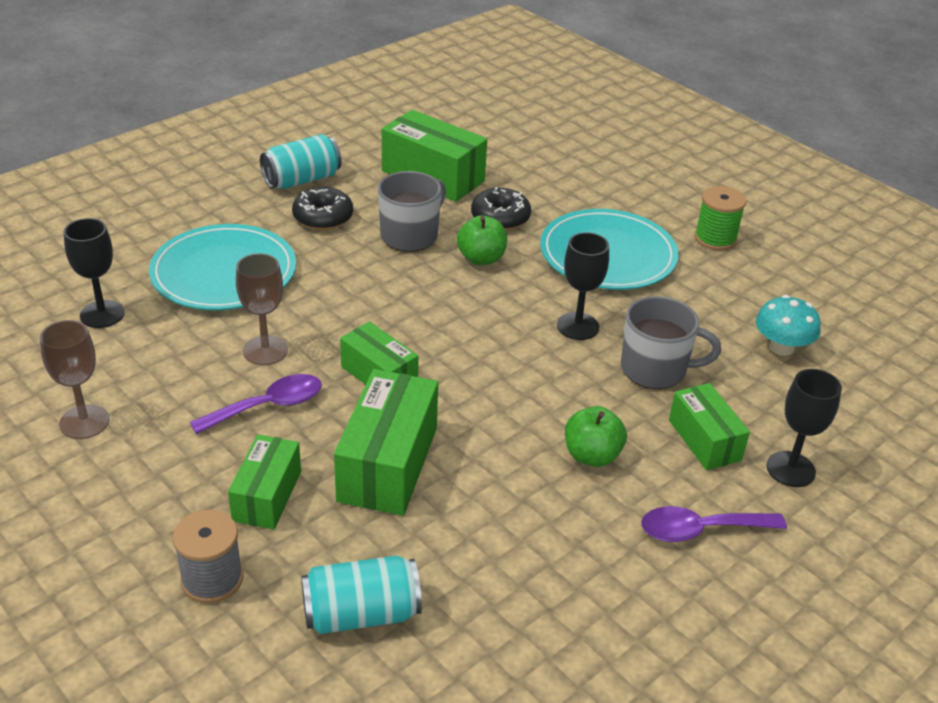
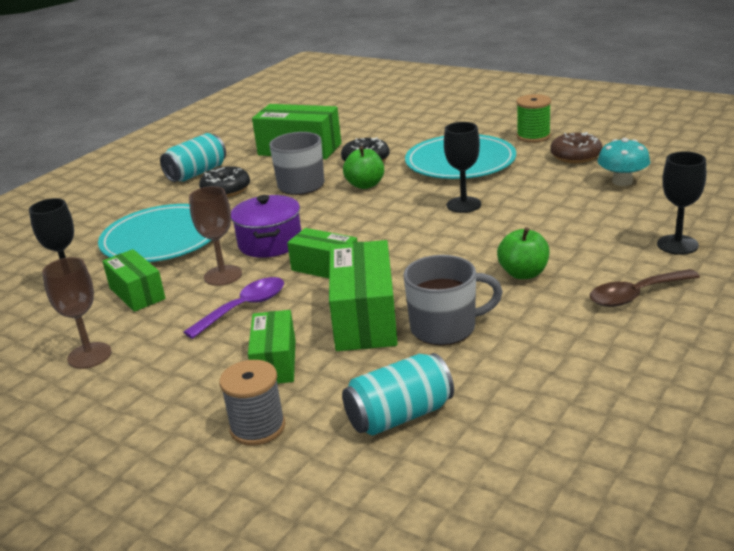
camera: 10 degrees left, 10 degrees down
grey mug [621,296,721,389] -> grey mug moved to [403,255,503,345]
purple spoon [641,506,787,542] -> brown spoon [590,269,700,307]
green box [669,383,750,470] -> green box moved to [102,249,166,312]
none -> purple pot [231,195,301,258]
none -> brown donut [551,132,602,163]

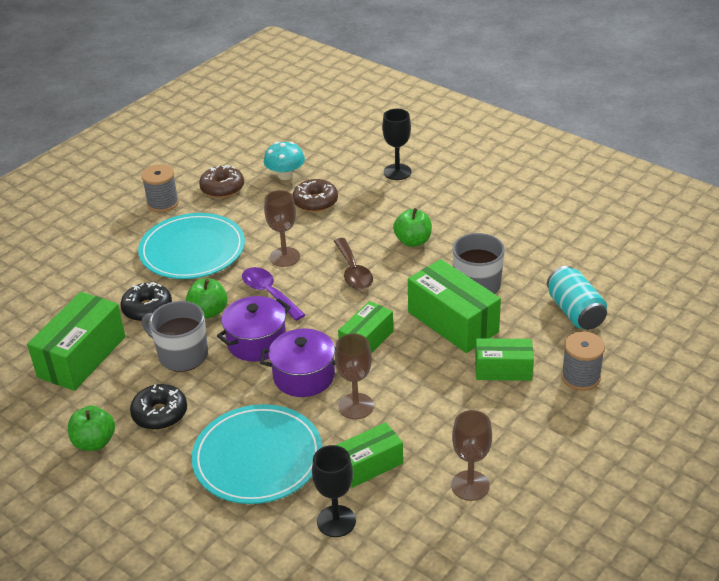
camera: 85 degrees left, 10 degrees up
turquoise can [160,133,226,182] -> green apple [68,405,115,451]
purple spoon [183,277,284,339] -> purple spoon moved to [242,267,305,321]
green box [329,240,398,351] -> green box turned 45 degrees clockwise [408,259,501,353]
black goblet [444,122,481,213] -> brown goblet [264,190,300,267]
green spool [516,94,551,143] -> grey spool [141,164,179,212]
brown spoon [590,269,700,307] -> brown spoon moved to [334,238,373,290]
none -> purple pot [217,296,291,362]
none -> brown donut [292,179,338,212]

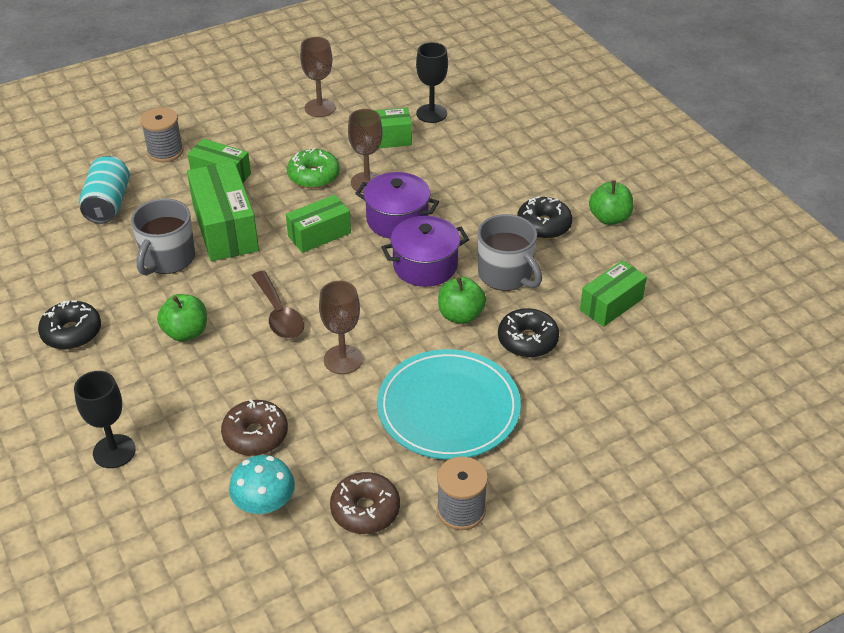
camera: 160 degrees left, 5 degrees up
green box [27,292,125,391] -> green box [580,260,647,327], size x0.62
turquoise plate [191,404,322,504] -> none
purple spoon [242,267,305,321] -> none
brown spoon [334,238,373,290] -> brown spoon turned 150 degrees clockwise [252,271,304,339]
none -> black donut [38,300,101,350]
none -> green donut [287,148,340,188]

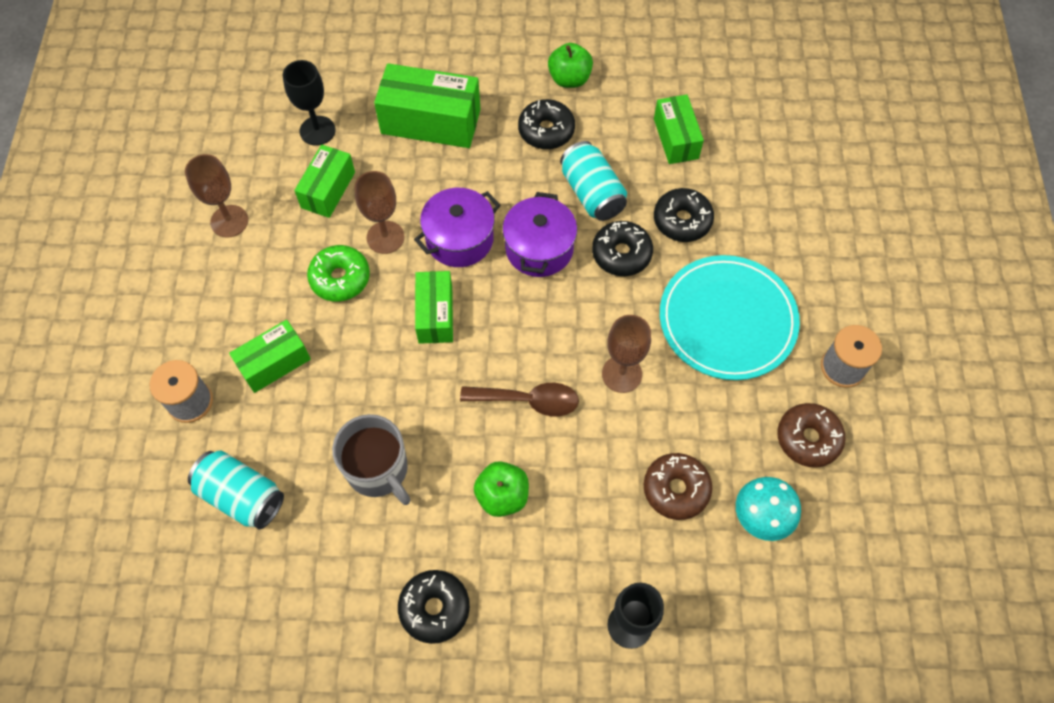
camera: 60 degrees left, 20 degrees up
green box [187,161,259,261] -> green box moved to [374,63,480,148]
green apple [438,277,486,324] -> black donut [592,221,653,276]
grey mug [478,214,542,291] -> turquoise can [560,141,627,221]

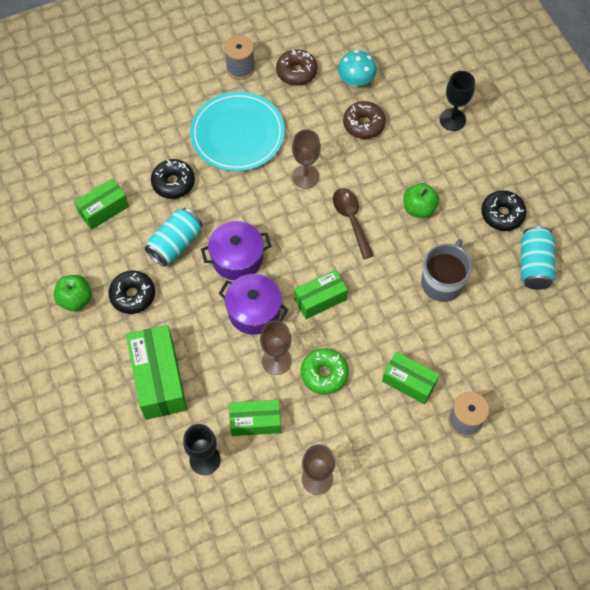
camera: 115 degrees left, 0 degrees up
turquoise can [188,451,284,530] -> turquoise can moved to [521,226,555,290]
black donut [592,221,653,276] -> none

